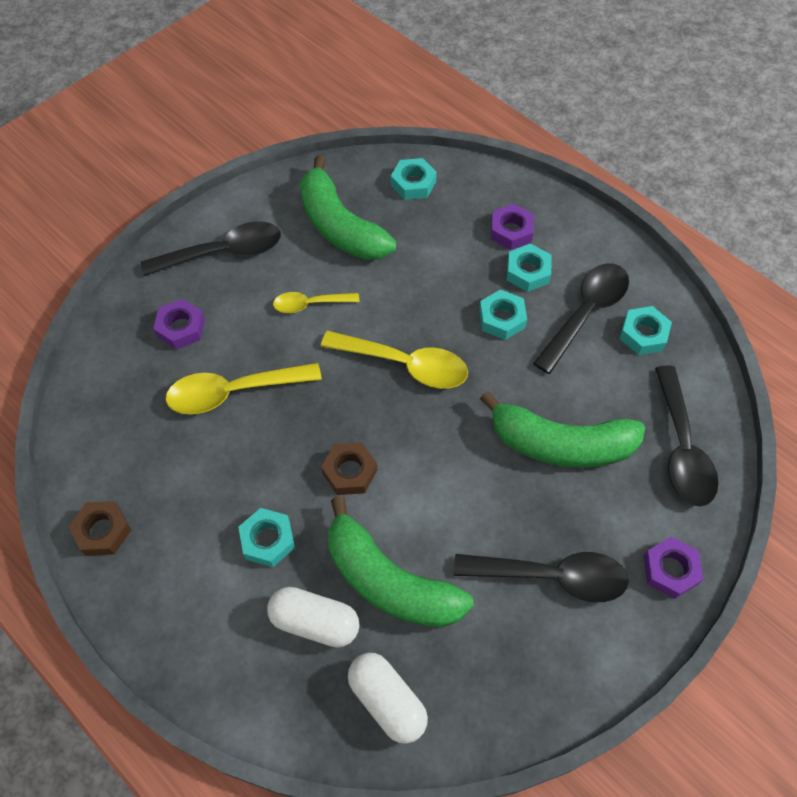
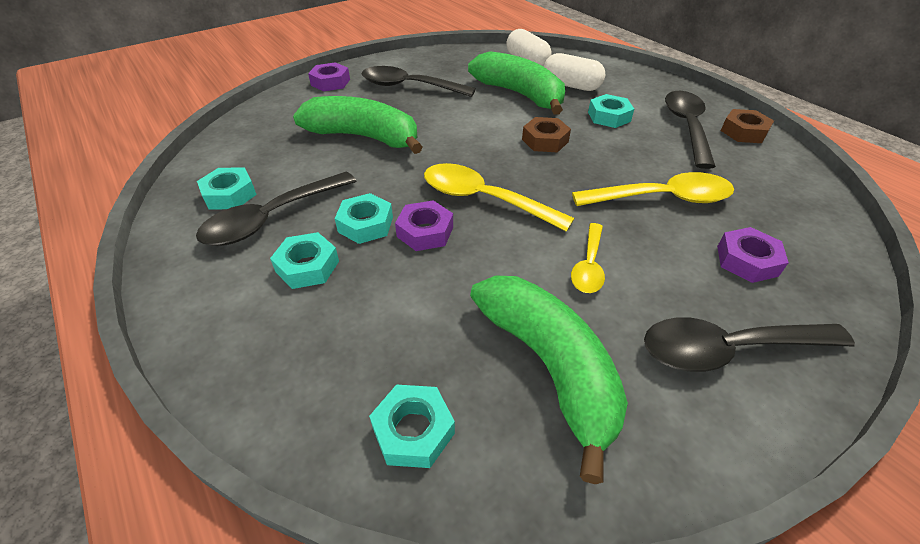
camera: 170 degrees left, 15 degrees down
yellow spoon [273,292,360,313] -> yellow spoon turned 105 degrees clockwise [571,223,605,293]
purple nut [491,204,534,250] -> purple nut moved to [395,200,453,251]
black spoon [655,366,719,507] -> black spoon moved to [665,91,716,169]

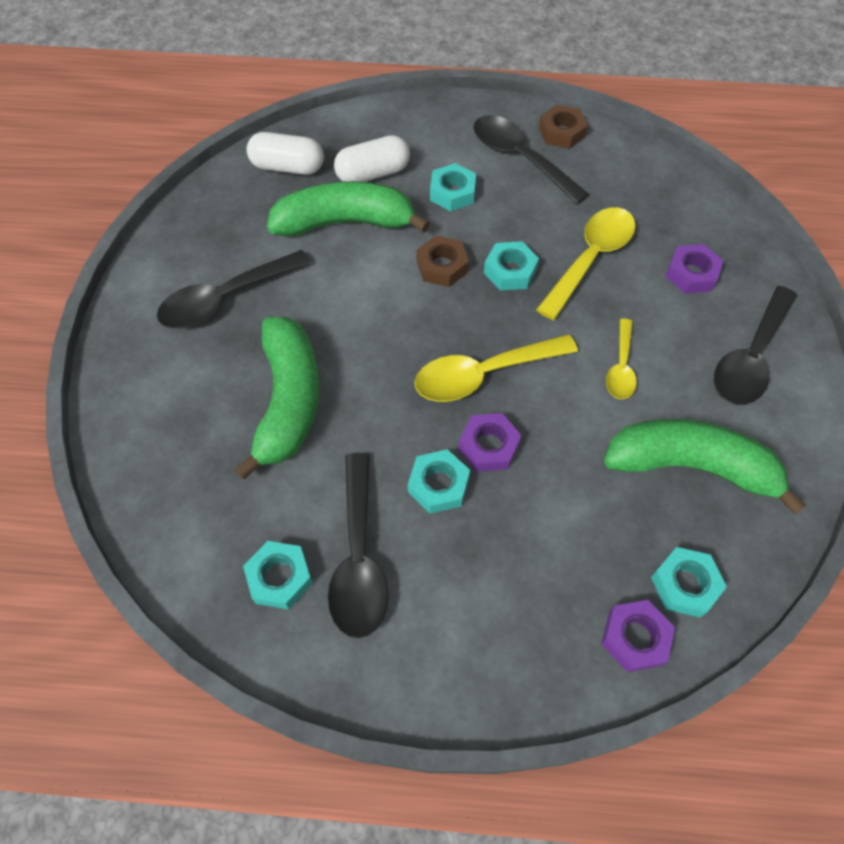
camera: 50 degrees left, 15 degrees up
turquoise nut [270,232,339,289] -> turquoise nut moved to [484,241,539,290]
green banana [293,96,423,154] -> green banana turned 120 degrees clockwise [234,317,320,480]
purple nut [308,62,350,92] -> purple nut moved to [601,600,675,672]
yellow spoon [571,223,605,293] -> yellow spoon turned 45 degrees clockwise [606,319,637,399]

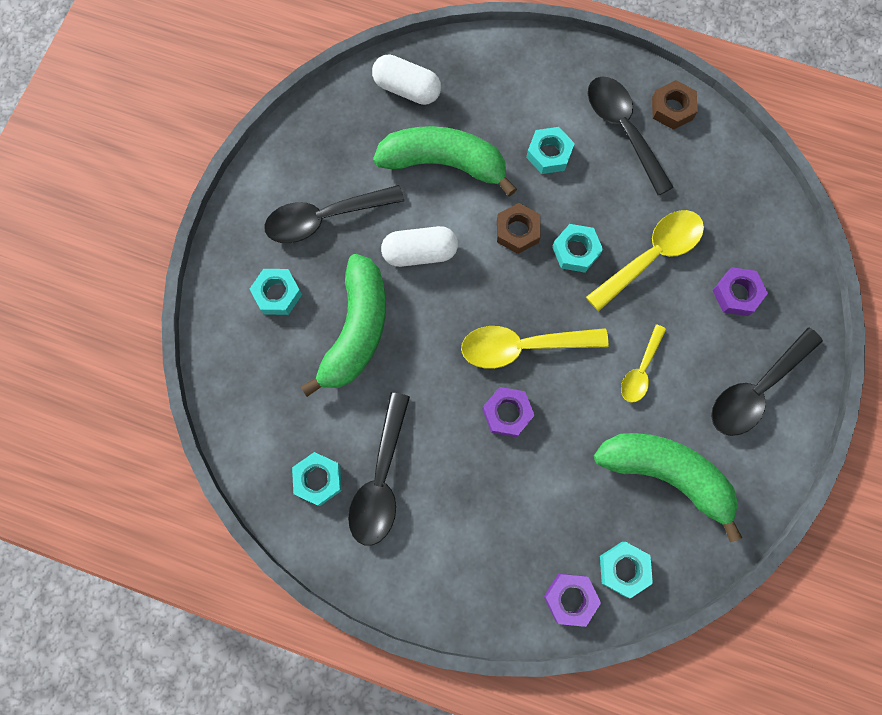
camera: 15 degrees right, 15 degrees up
white capsule [334,135,410,182] -> white capsule moved to [381,226,458,267]
turquoise nut [408,449,470,514] -> turquoise nut moved to [250,269,302,315]

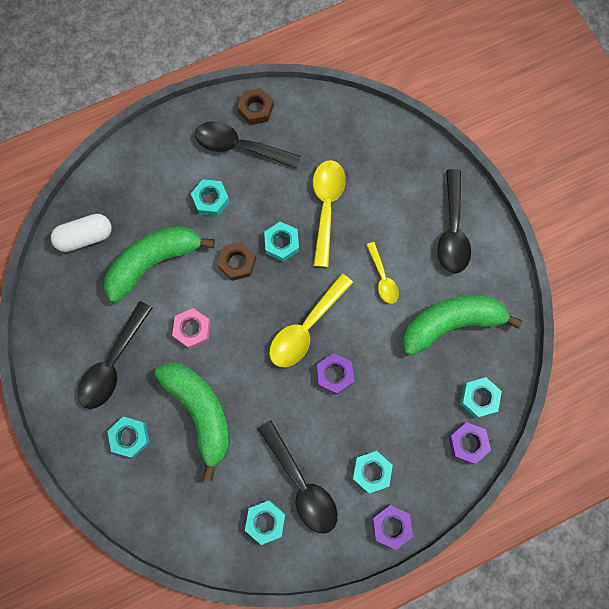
camera: 45 degrees left, 0 degrees up
white capsule [381,226,458,267] -> pink nut [172,308,211,349]
purple nut [713,267,768,316] -> purple nut moved to [372,504,413,550]
none -> turquoise nut [352,451,393,493]

